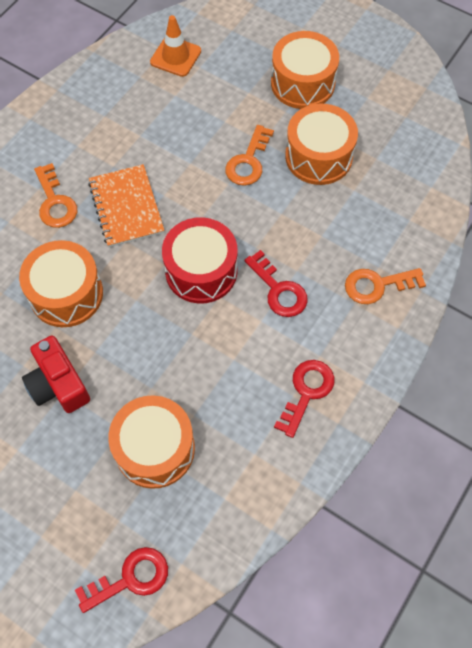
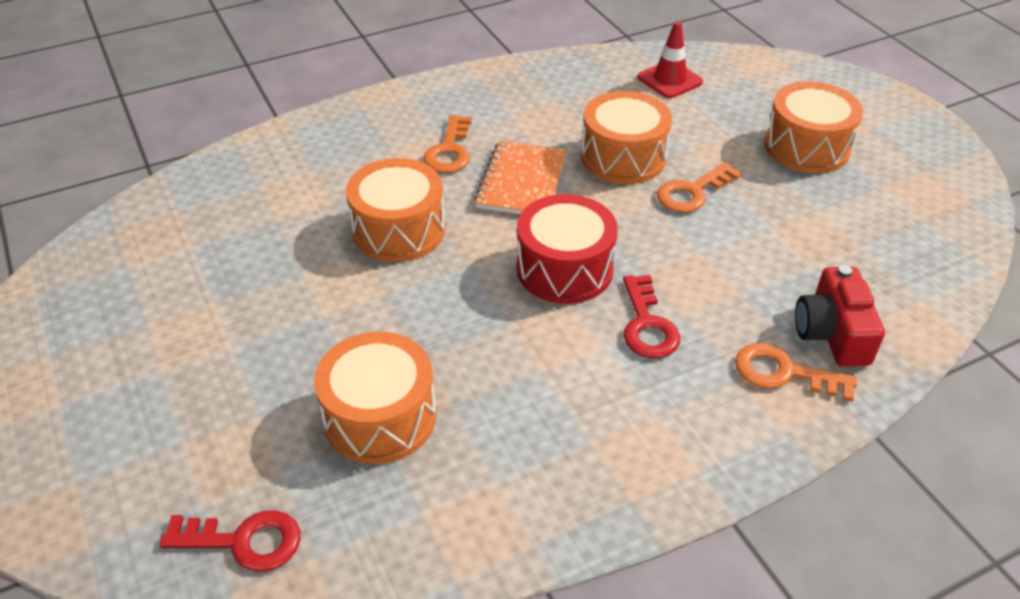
camera: 30 degrees right, 20 degrees down
red camera [22,336,90,413] -> red camera moved to [795,265,885,367]
orange traffic cone [150,15,201,77] -> red traffic cone [637,21,703,98]
red key [274,360,334,438] -> none
orange drum [285,104,358,185] -> orange drum moved to [581,91,672,184]

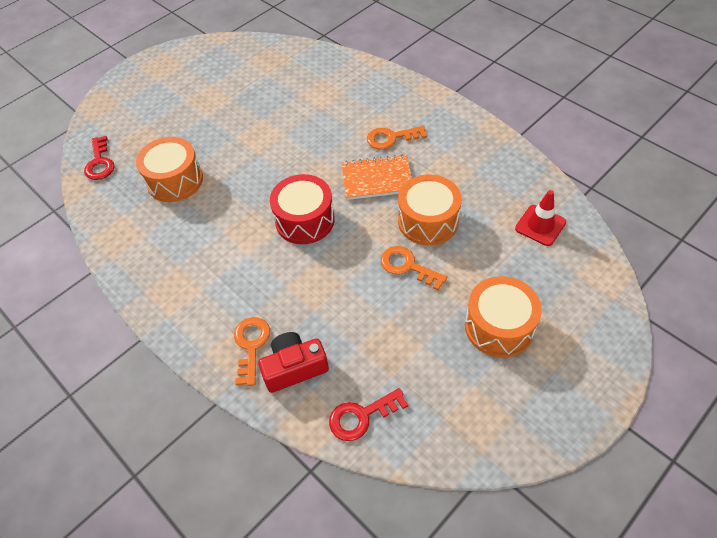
camera: 75 degrees right, 10 degrees up
orange drum [346,158,445,262] -> none
red key [623,275,680,358] -> red key moved to [329,388,408,441]

